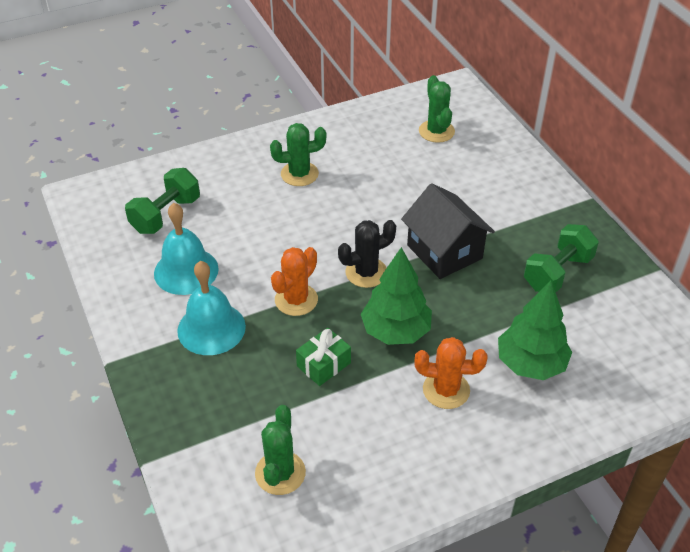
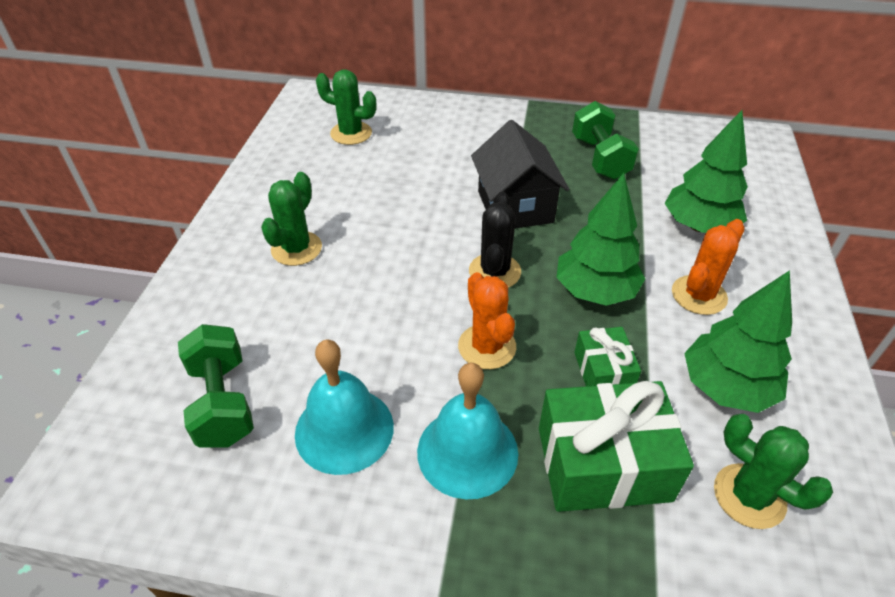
camera: 55 degrees left, 0 degrees up
black house [401,183,495,279] -> black house turned 75 degrees clockwise [471,120,569,228]
none -> green gift [539,381,694,512]
none -> green tree [684,270,792,413]

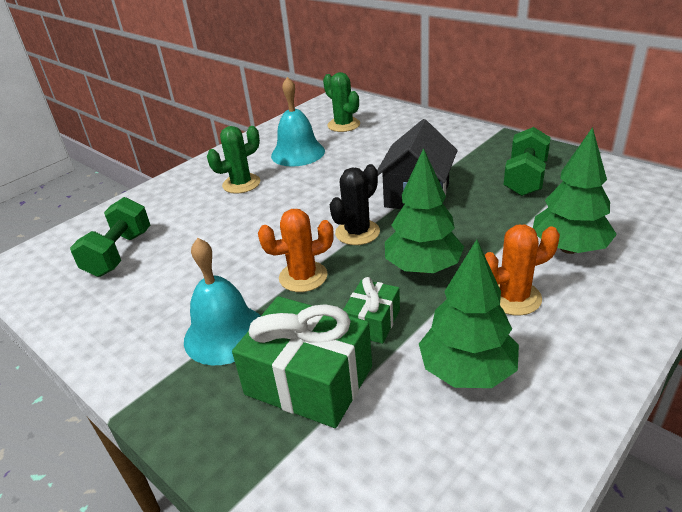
camera: 35 degrees right, 10 degrees down
turquoise bell [295,339,394,475] -> turquoise bell moved to [271,77,325,167]
orange cactus [458,272,516,369] -> orange cactus turned 60 degrees clockwise [258,209,334,292]
green cactus [714,414,833,529] -> none

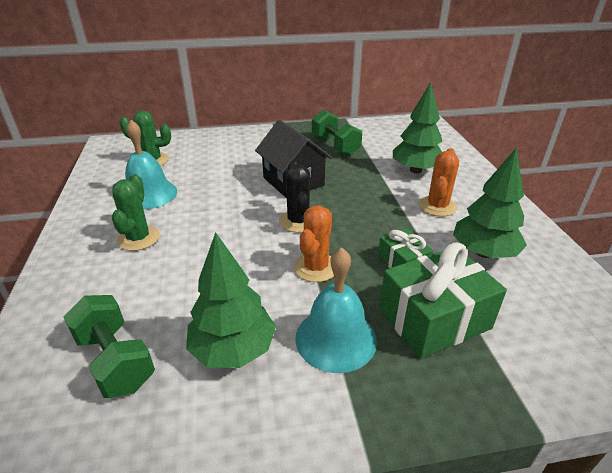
camera: 55 degrees left, 0 degrees up
green tree [385,148,464,273] -> green tree moved to [186,232,276,368]

